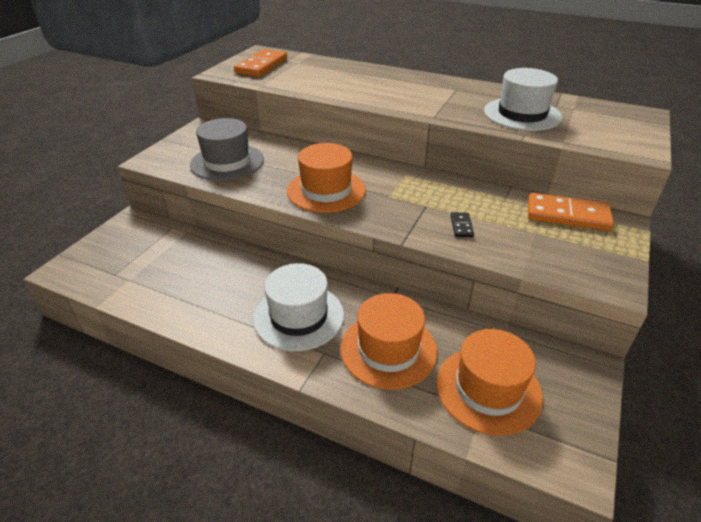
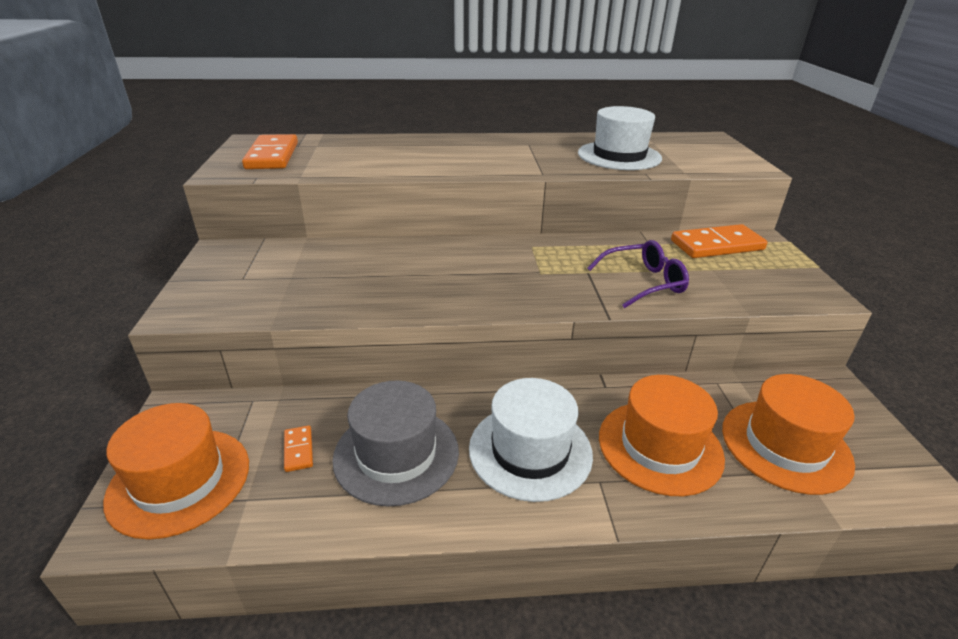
camera: 30 degrees left, 5 degrees down
grey hat [190,118,264,181] -> grey hat moved to [332,380,459,506]
orange hat [287,143,366,213] -> orange hat moved to [103,403,249,540]
black domino [451,212,474,237] -> purple glasses [587,240,689,308]
none -> orange domino [284,425,313,472]

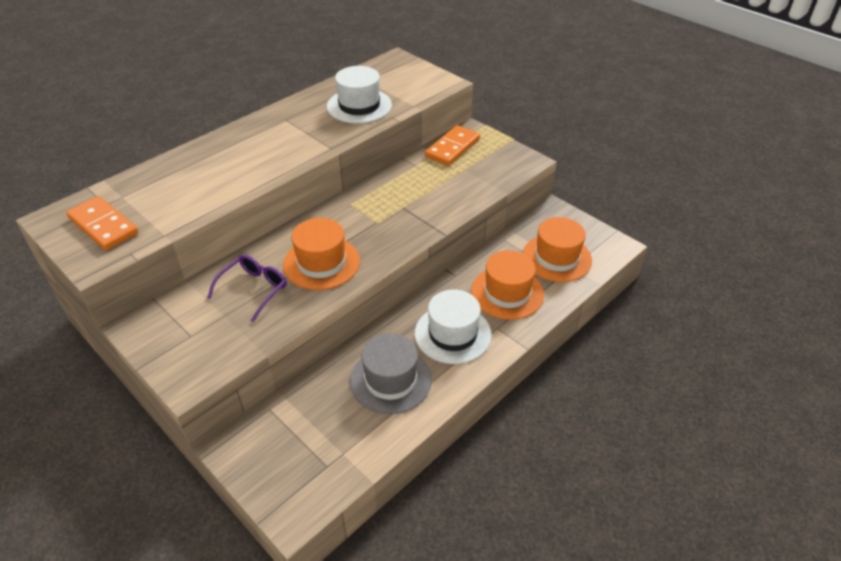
camera: 40 degrees left, 10 degrees up
orange hat [103,403,249,540] -> orange hat moved to [283,218,360,290]
orange domino [284,425,313,472] -> none
purple glasses [587,240,689,308] -> purple glasses moved to [207,254,287,322]

